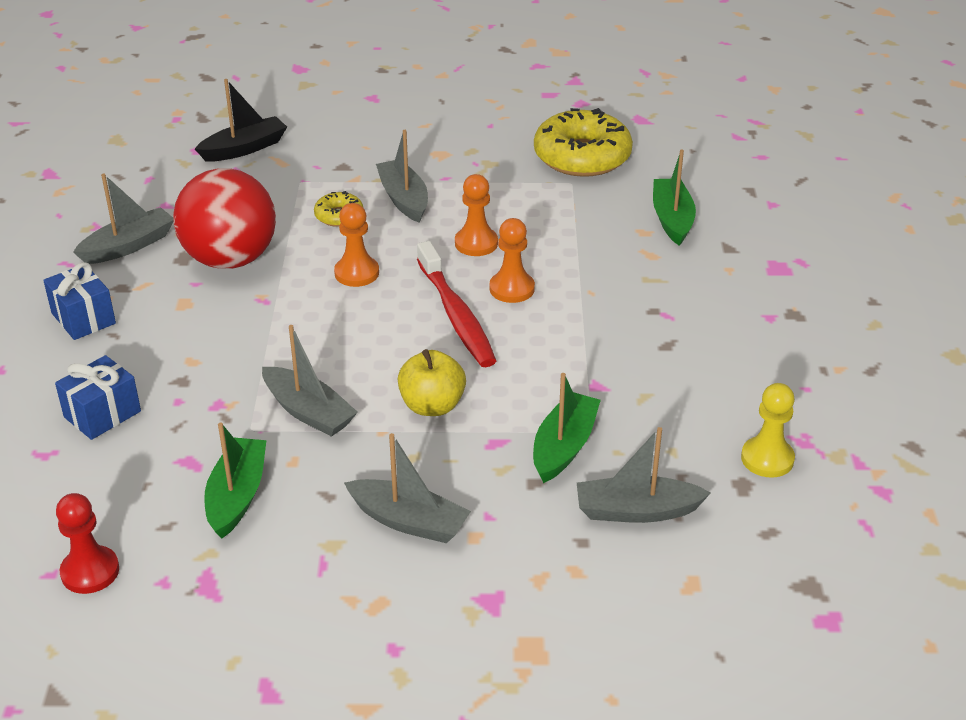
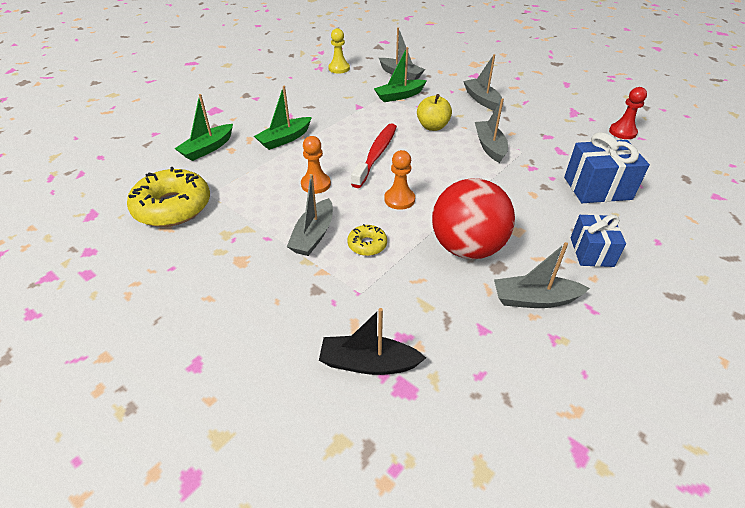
camera: 140 degrees left, 5 degrees up
blue gift [55,355,141,440] -> blue gift [564,132,650,203], size x1.51
green boat [204,423,267,539] -> green boat moved to [254,86,312,150]
orange pawn [489,218,535,303] -> none

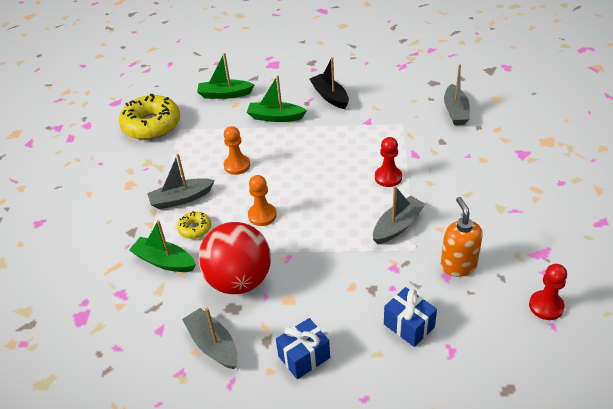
camera: 55 degrees right, 0 degrees up
black boat [319,308,426,375] -> black boat moved to [310,57,349,109]
yellow pawn [328,28,350,74] -> none
red toothbrush [351,123,397,188] -> none
green boat [374,47,427,102] -> green boat moved to [129,220,196,272]
yellow apple [417,94,452,131] -> red pawn [375,137,402,187]
grey boat [463,54,502,111] -> none
blue gift [564,132,650,203] -> blue gift [384,287,437,347], size x0.66
none -> orange soap dispenser [441,197,483,277]

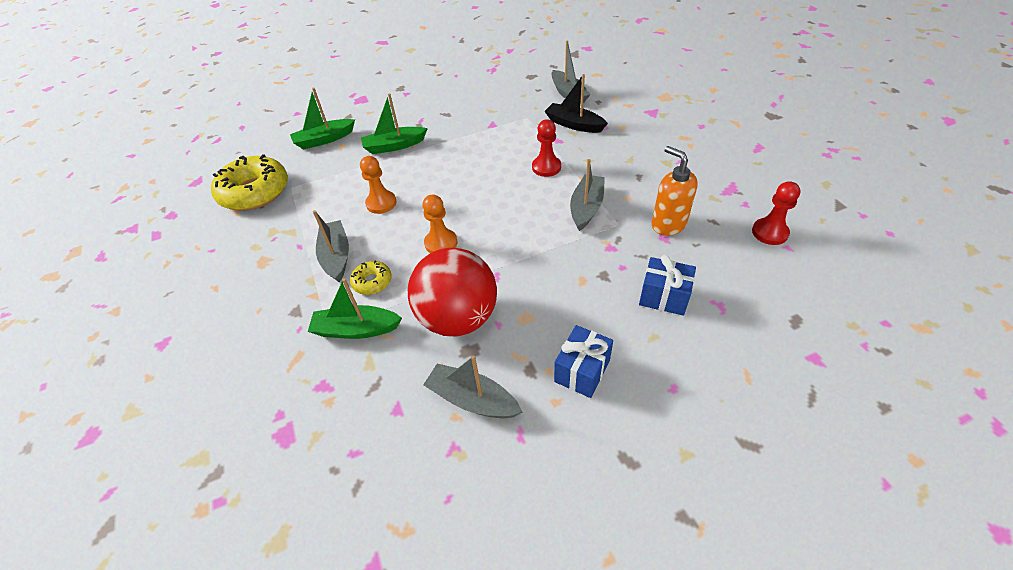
camera: 25 degrees left, 5 degrees up
grey boat [147,154,215,209] -> grey boat turned 120 degrees clockwise [313,210,349,282]
black boat [310,57,349,109] -> black boat moved to [545,74,608,133]

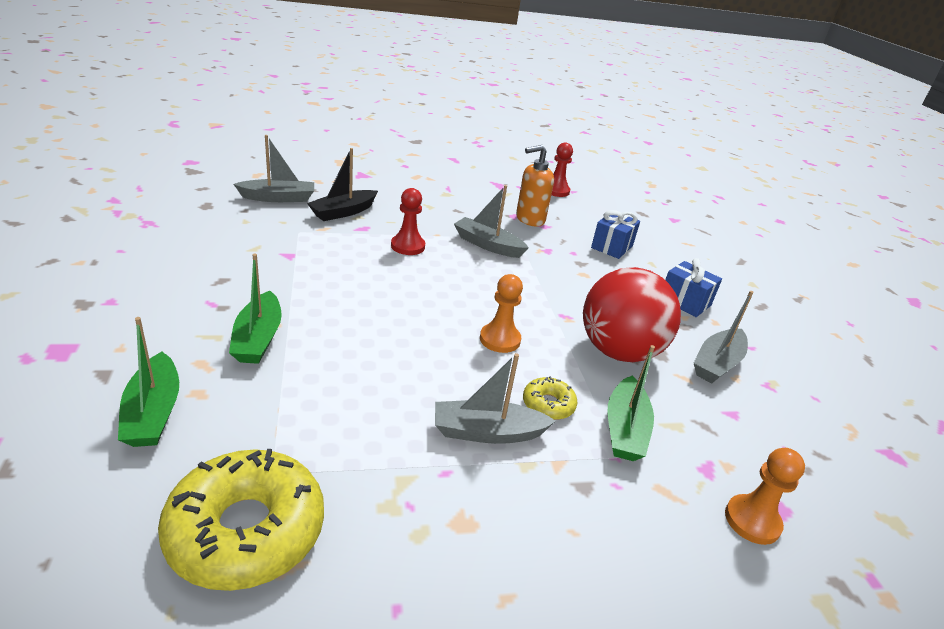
camera: 85 degrees left, 15 degrees down
orange pawn [360,156,397,214] -> orange pawn moved to [725,448,805,545]

